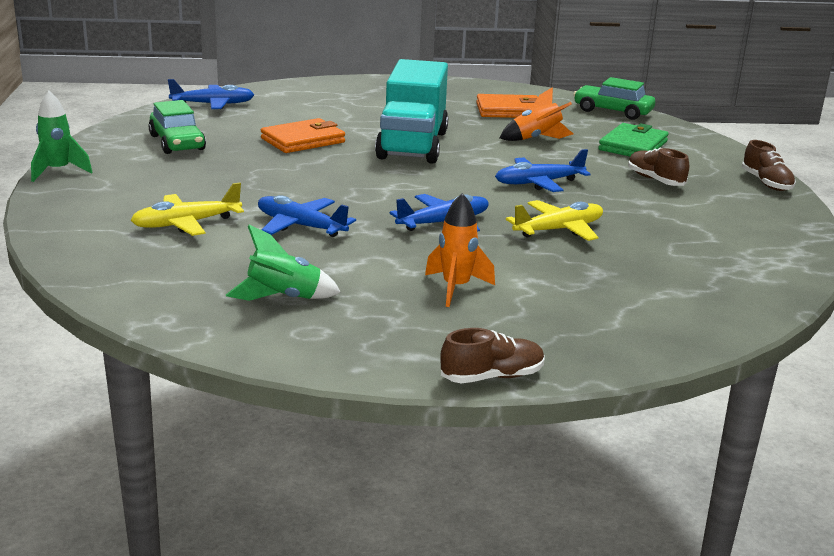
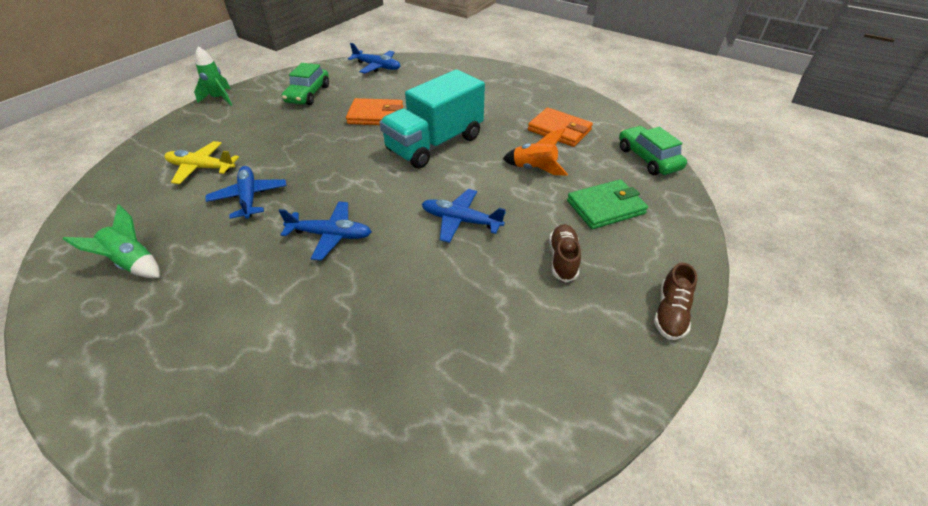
camera: 40 degrees right, 20 degrees up
orange rocket [425,193,495,307] -> none
brown shoe [440,328,545,383] -> none
yellow plane [506,200,603,241] -> none

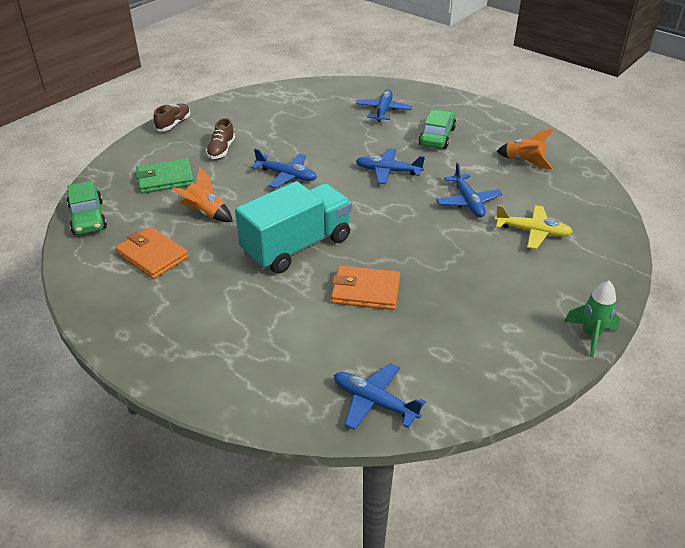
camera: 175 degrees left, 5 degrees down
green rocket [63,204,160,278] -> orange rocket [497,129,554,169]
green car [282,63,329,105] -> green car moved to [419,110,456,149]
none -> blue plane [356,89,412,122]

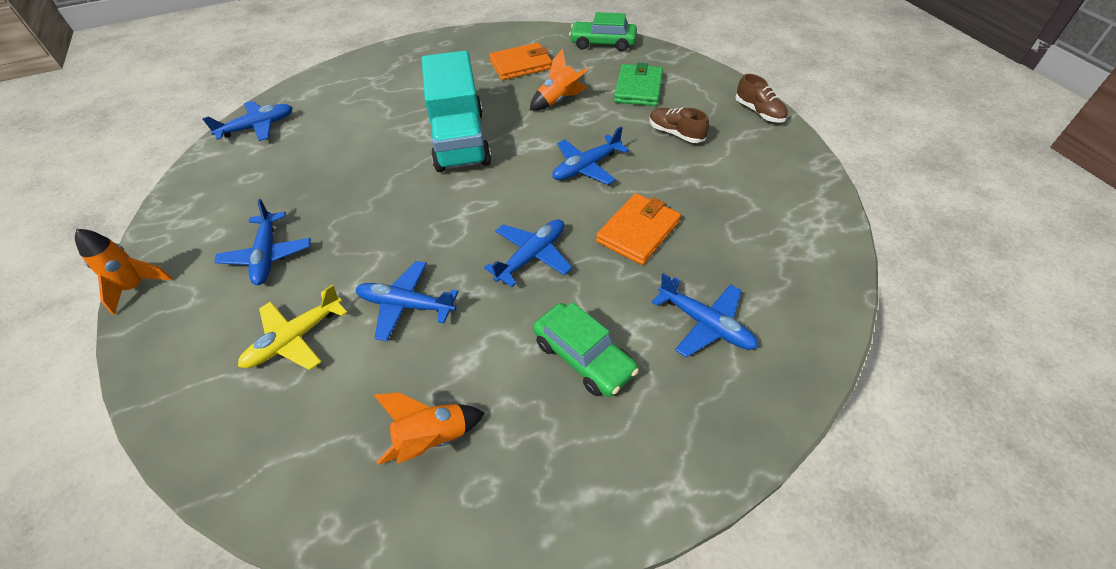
camera: 120 degrees right, 10 degrees up
orange wallet [331,266,400,310] -> orange wallet moved to [596,193,681,265]
green rocket [564,281,620,357] -> orange rocket [75,229,172,315]
none -> blue plane [214,199,311,285]

